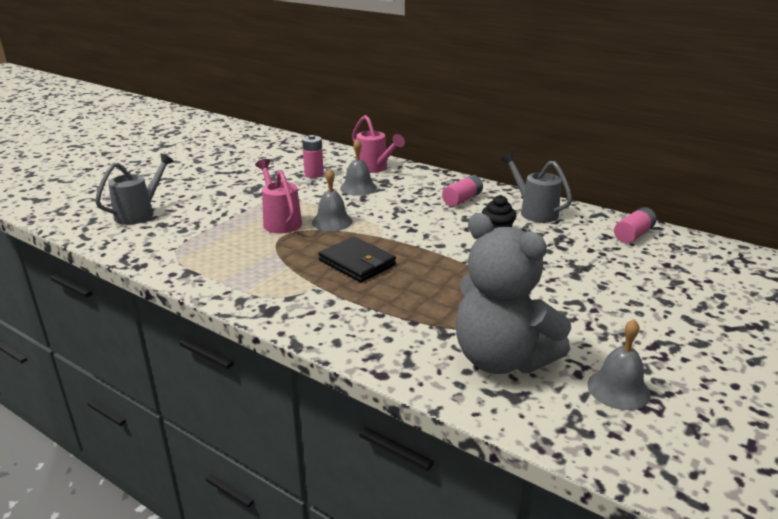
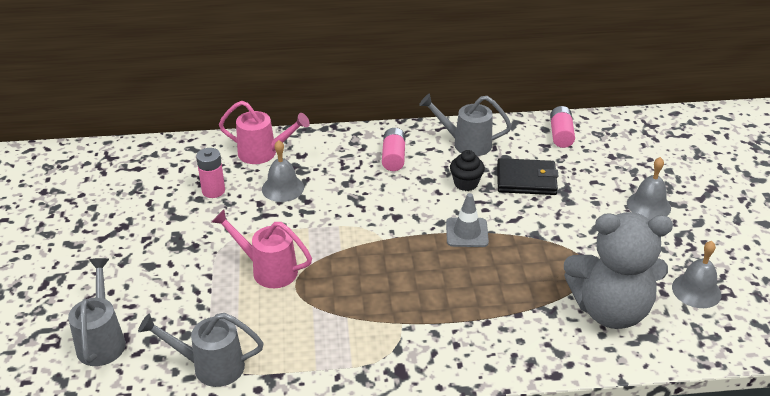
camera: 40 degrees left, 10 degrees up
grey bell [312,169,353,231] -> grey bell moved to [627,157,671,220]
black wallet [318,237,396,282] -> black wallet moved to [497,158,559,195]
none -> grey watering can [138,313,264,387]
none -> grey traffic cone [446,193,489,247]

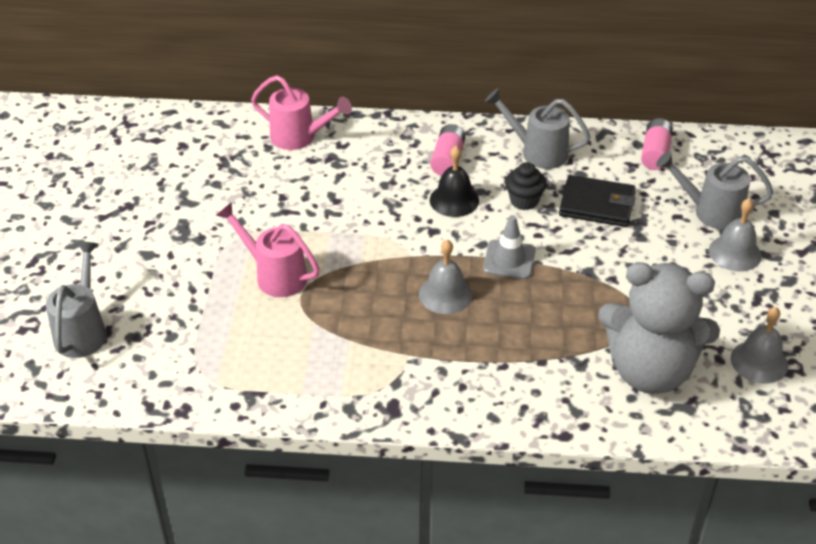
camera: 10 degrees right, 5 degrees up
grey watering can [138,313,264,387] -> grey watering can moved to [656,151,773,230]
pink battery [196,148,225,198] -> none
grey bell [262,140,304,202] -> grey bell moved to [419,239,472,314]
none -> black bell [430,146,479,217]

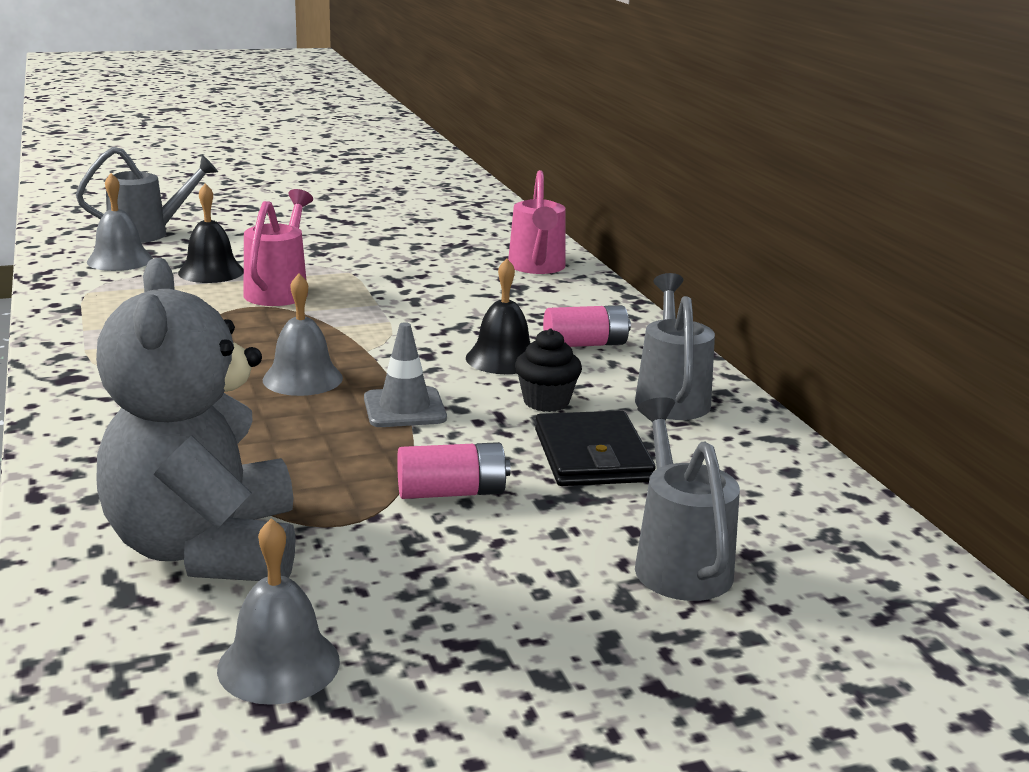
camera: 65 degrees right, 20 degrees down
pink battery [641,118,673,170] -> pink battery moved to [397,442,511,499]
grey bell [709,198,762,271] -> grey bell moved to [87,173,153,271]
none -> black bell [178,184,244,283]

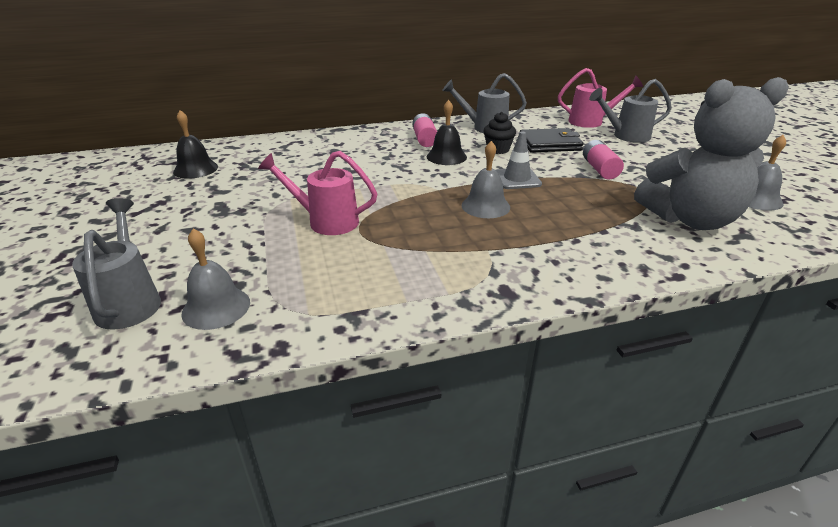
camera: 85 degrees left, 10 degrees up
black bell [178,184,244,283] -> black bell moved to [173,110,218,179]
pink watering can [508,170,565,274] -> pink watering can moved to [558,68,643,128]

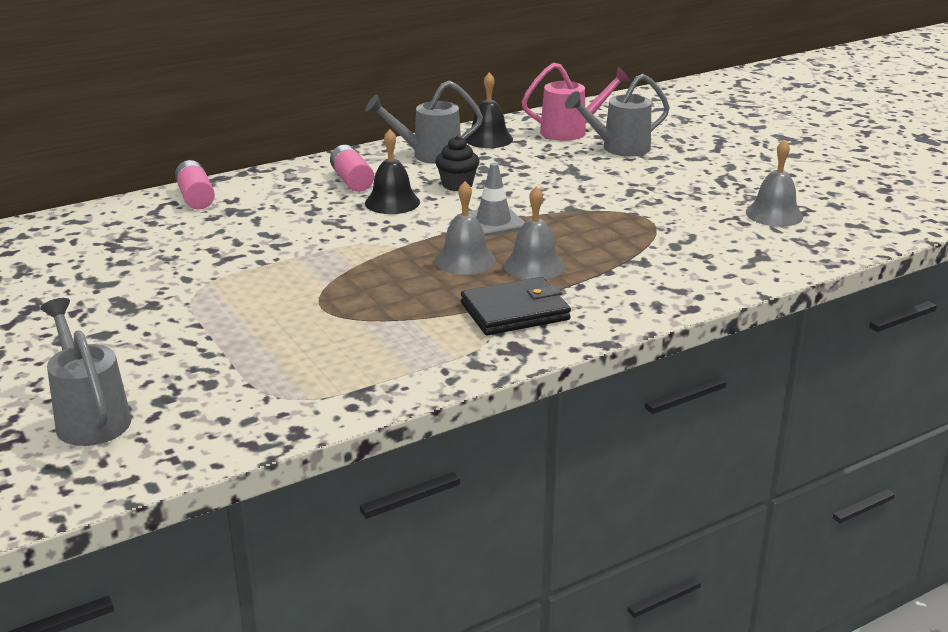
camera: 15 degrees left, 5 degrees down
black bell [173,110,218,179] -> black bell moved to [465,72,513,148]
grey bell [181,228,250,330] -> grey bell moved to [503,186,565,280]
pink watering can [258,151,377,235] -> none
black wallet [520,128,584,152] -> black wallet moved to [461,277,571,335]
pink battery [583,140,624,179] -> pink battery moved to [175,160,215,209]
grey teddy bear [634,77,789,230] -> none

